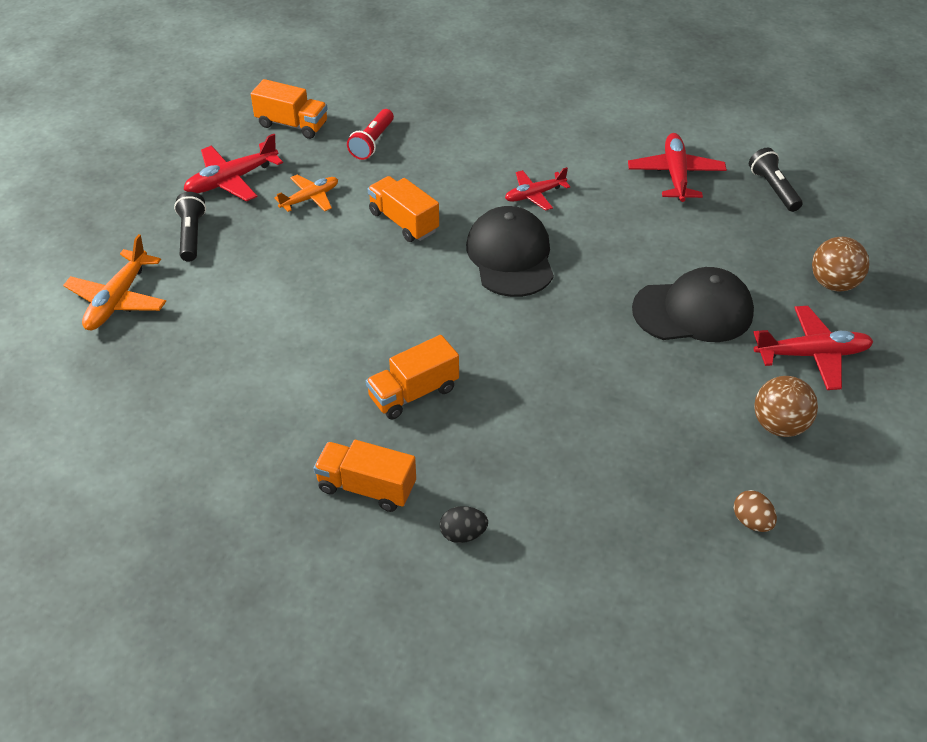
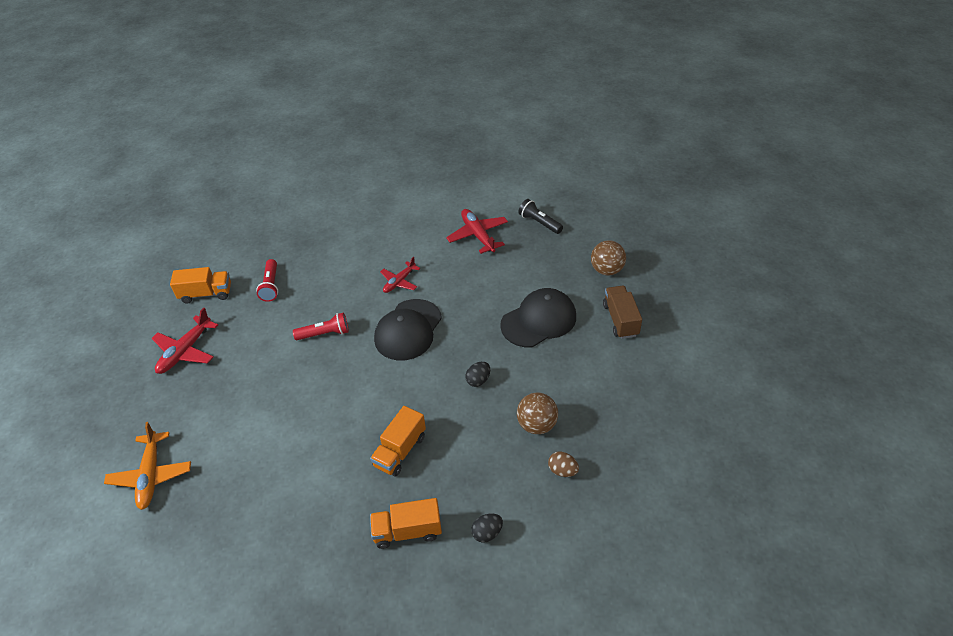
camera: 25 degrees left, 0 degrees up
black flashlight [174,192,206,262] -> none
orange plane [274,175,338,212] -> none
orange truck [368,176,439,242] -> red flashlight [293,312,349,340]
black cap [466,206,554,297] -> black cap turned 120 degrees counterclockwise [374,299,442,361]
brown egg [734,490,777,532] -> brown egg moved to [548,451,579,477]
red plane [753,306,874,390] -> brown truck [603,286,642,339]
brown ball [754,376,818,437] -> brown ball moved to [517,393,558,434]
none -> black egg [465,362,490,387]

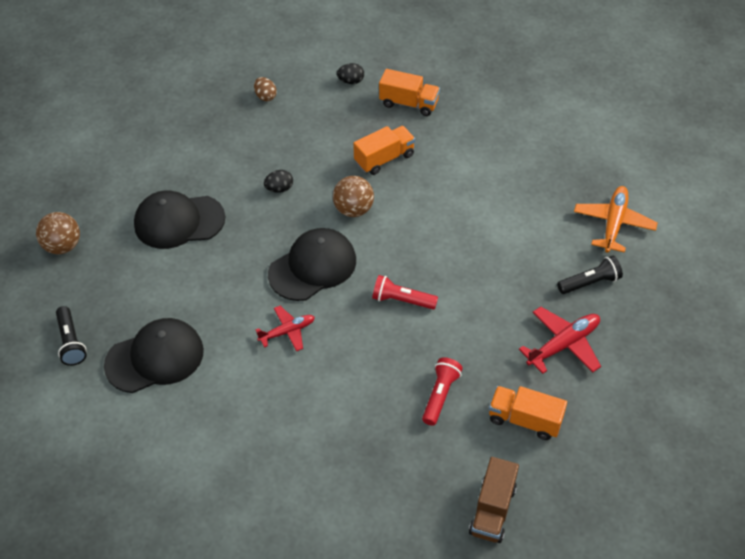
camera: 155 degrees left, 5 degrees up
red plane [446,209,508,254] -> black cap [104,318,204,393]
brown ball [517,393,558,434] -> brown ball moved to [333,176,374,217]
brown truck [603,286,642,339] -> brown truck moved to [469,457,519,543]
none -> black flashlight [557,256,623,294]

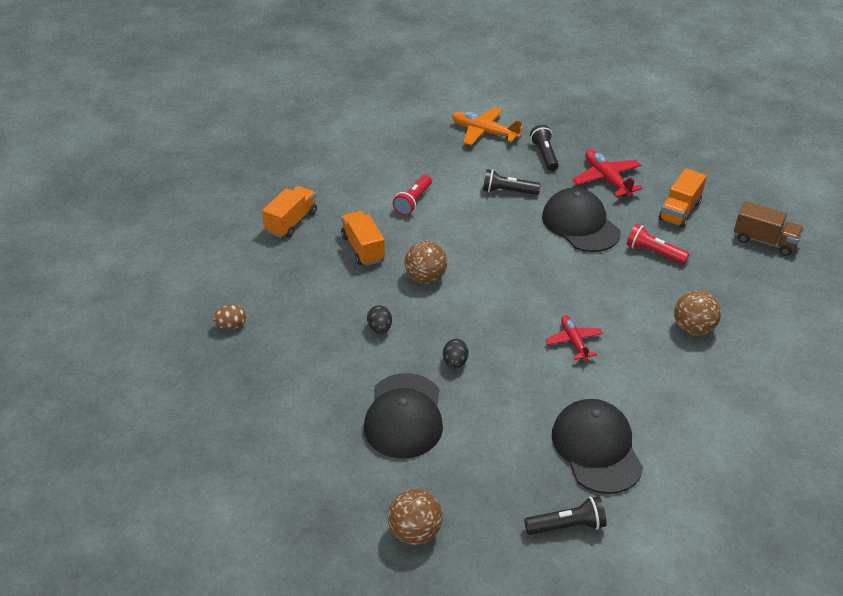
camera: 80 degrees left, 10 degrees down
black cap [268,228,356,301] -> black cap moved to [542,188,621,252]
black egg [337,63,364,84] -> black egg moved to [443,339,469,368]
red flashlight [372,275,438,309] -> red flashlight moved to [393,175,432,216]
none -> black flashlight [483,169,541,195]
none -> brown ball [674,290,721,336]

